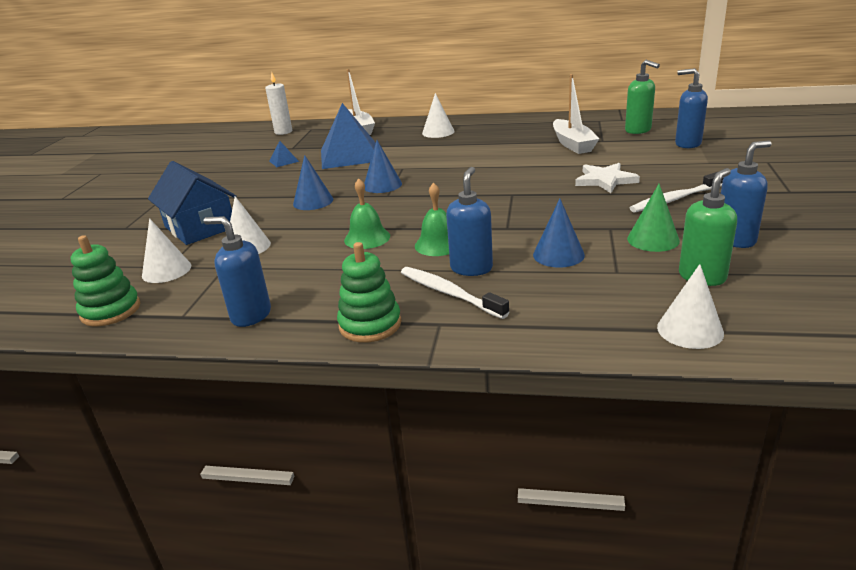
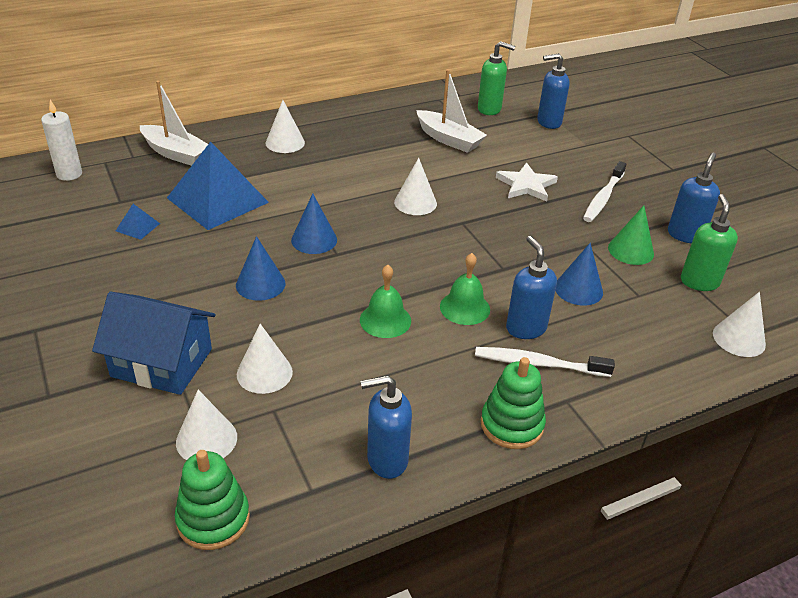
camera: 40 degrees left, 10 degrees up
none -> white cone [394,158,437,215]

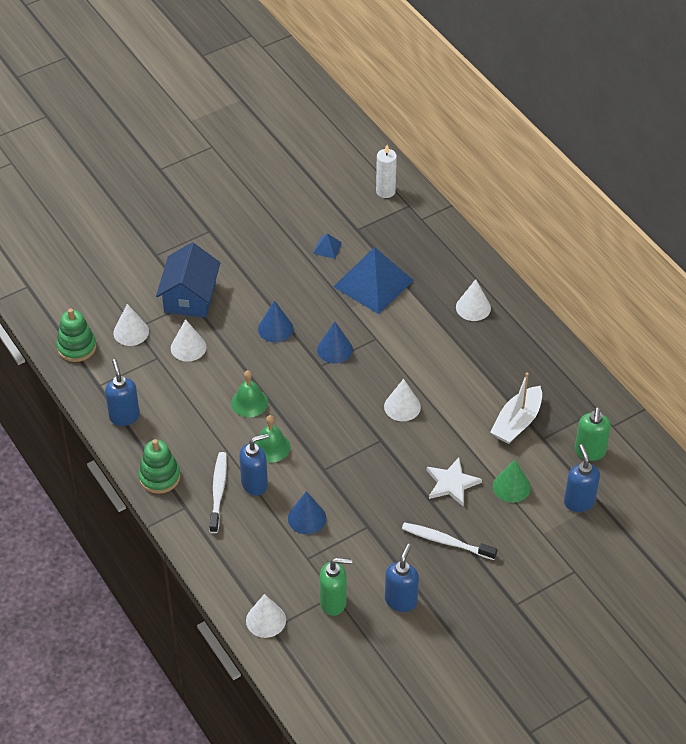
camera: 85 degrees right, 10 degrees up
white boat [140,81,208,166] -> none
green cone [608,205,654,265] -> green cone moved to [493,460,531,503]
blue soap dispenser [668,153,720,243] -> blue soap dispenser turned 90 degrees counterclockwise [385,544,419,612]

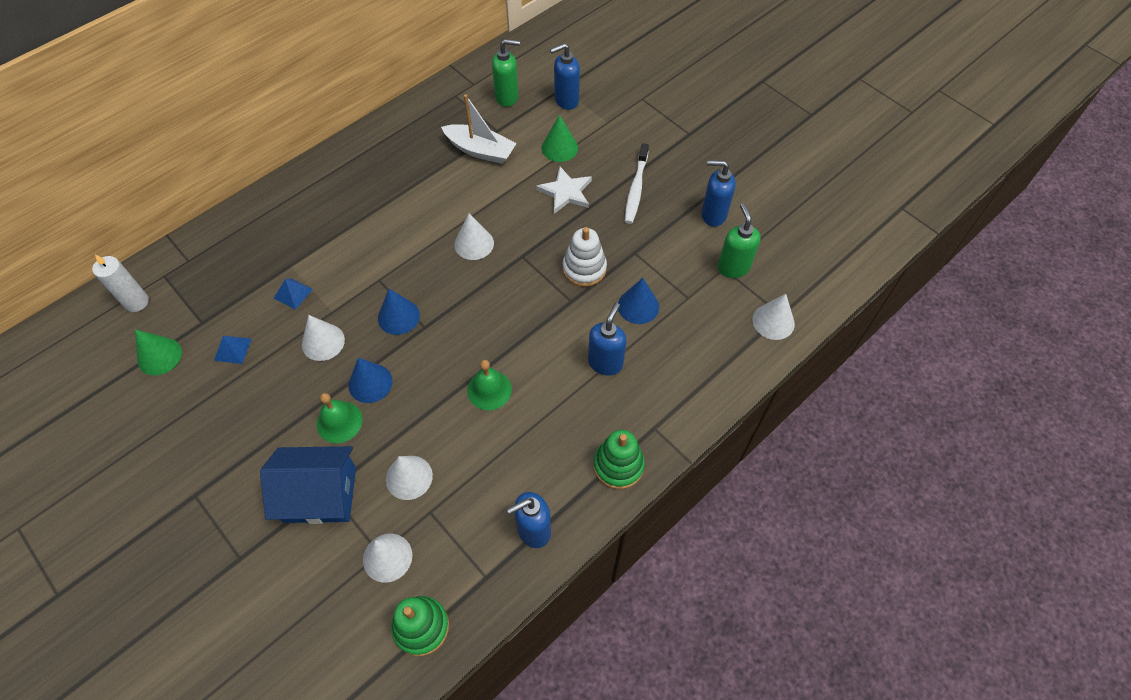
camera: 100 degrees left, 10 degrees up
white toothbrush [209,452,227,533] -> none
blue soap dispenser [239,433,269,496] -> blue soap dispenser turned 60 degrees clockwise [588,303,626,375]
green bell [254,415,290,463] -> green bell moved to [317,393,363,443]
blue pyramid [333,247,414,314] -> blue pyramid [273,278,313,310], size x0.41
white cone [456,279,491,321] -> white cone moved to [302,315,345,361]
none -> green cone [135,330,182,375]
none -> white stacking toy [563,227,607,287]

